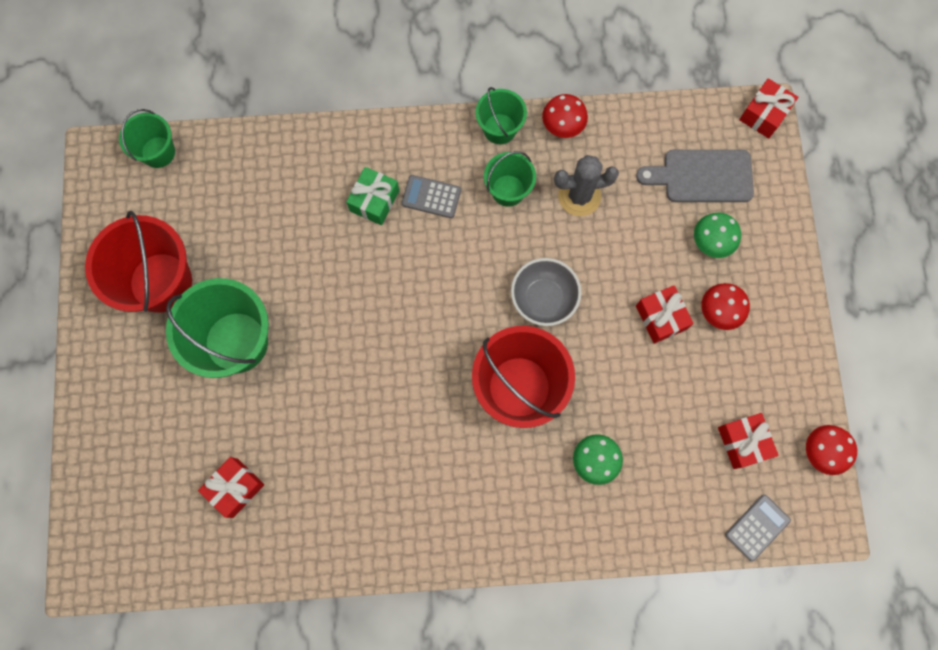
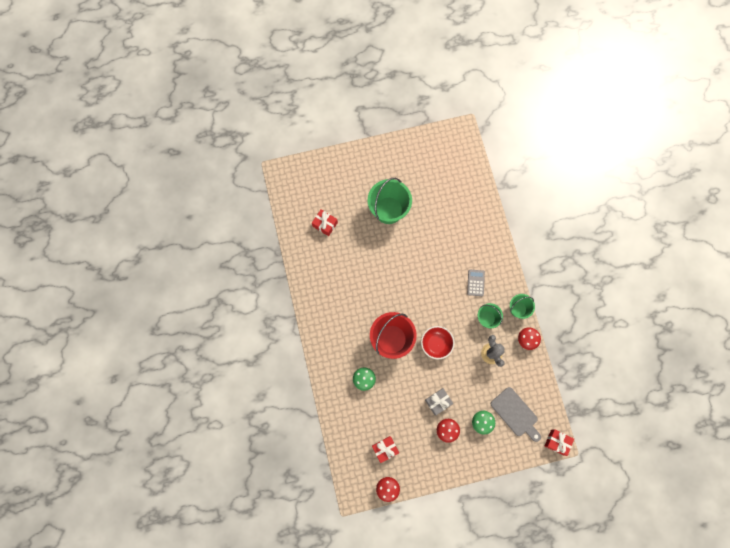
camera: 80 degrees right, 0 degrees up
red bucket [85,211,192,313] -> none
green bucket [119,109,175,168] -> none
green gift [346,167,399,225] -> none
grey bowl [511,258,582,326] -> red bowl [421,326,455,359]
grey cutting board [636,150,754,202] -> grey cutting board turned 150 degrees clockwise [491,387,541,442]
red gift [636,285,694,343] -> grey gift [425,388,453,415]
grey calculator [725,495,791,561] -> none

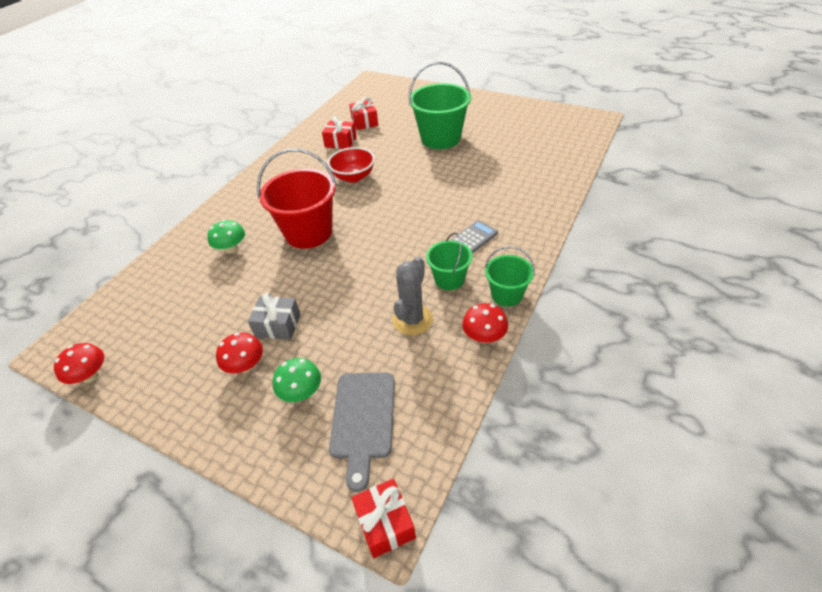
camera: 45 degrees right, 30 degrees down
red gift [372,436,399,463] -> red gift moved to [322,116,357,149]
red bowl [421,326,455,359] -> red bowl moved to [327,147,375,183]

